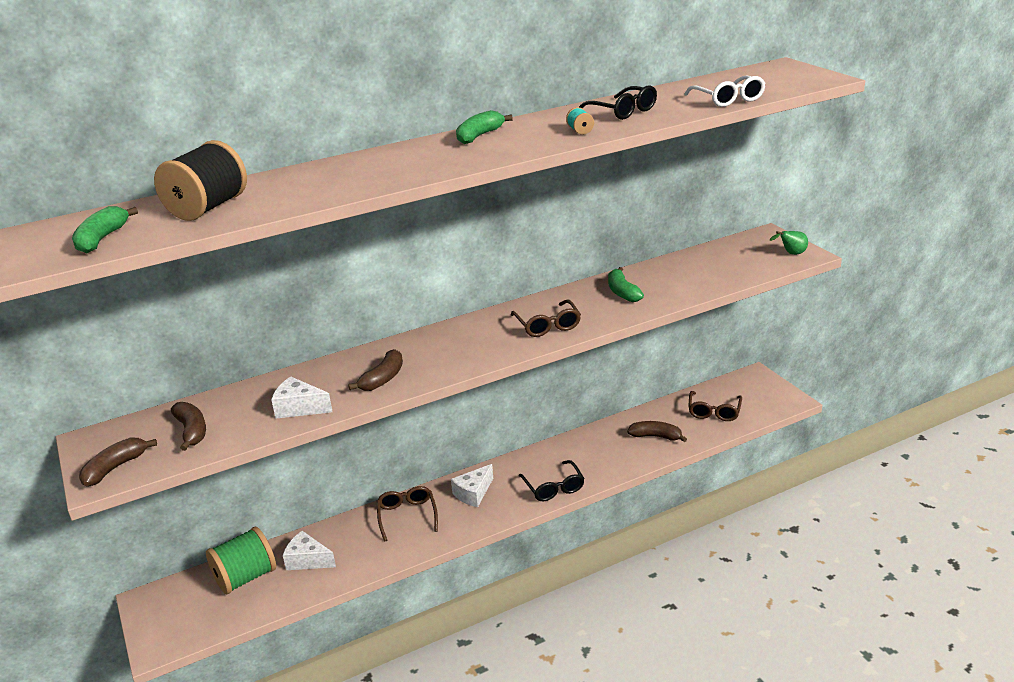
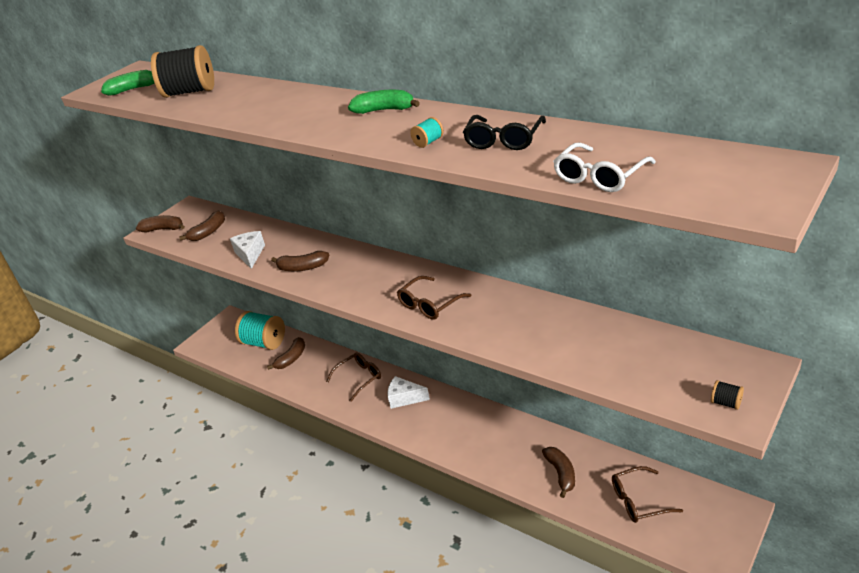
camera: 65 degrees right, 5 degrees up
green spool [206,527,276,595] -> turquoise spool [235,311,285,350]
white cheese [283,531,336,570] -> brown banana [267,337,305,370]
black glasses [519,460,585,501] -> none
green banana [608,267,644,302] -> none
green pear [770,231,808,255] -> black spool [711,380,744,410]

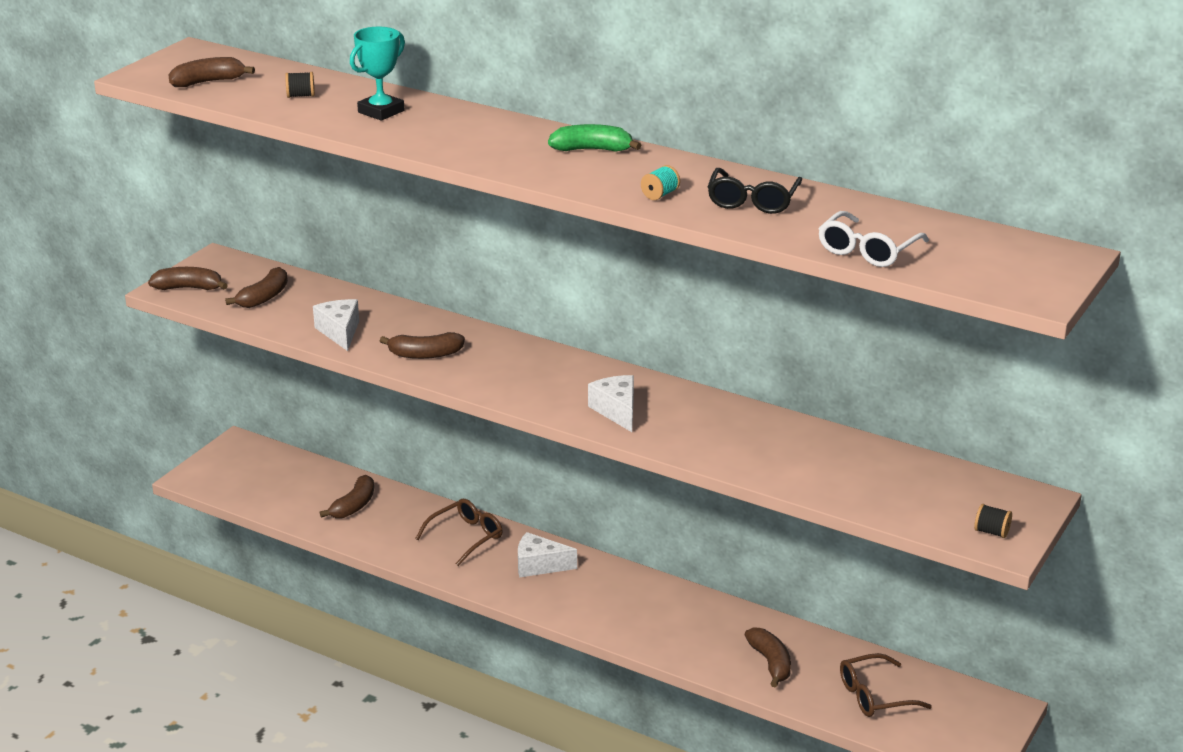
camera: 10 degrees left, 5 degrees down
green banana [101,70,155,96] -> brown banana [168,57,255,87]
black spool [151,45,214,98] -> black spool [285,72,315,98], size x0.41
turquoise spool [235,311,285,350] -> none
brown glasses [397,276,472,320] -> white cheese [588,375,634,432]
none -> turquoise trophy [350,27,405,121]

